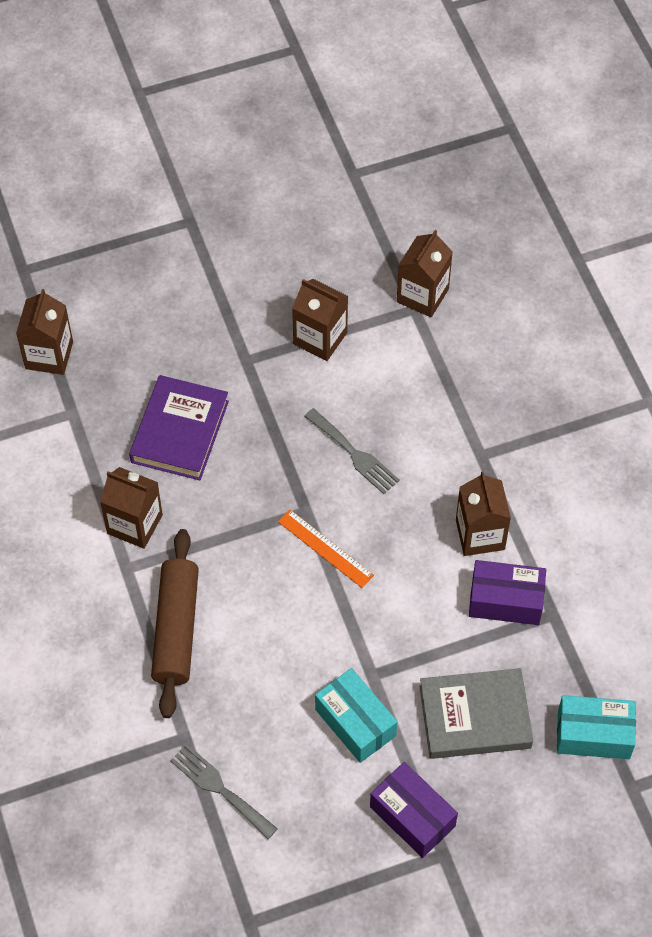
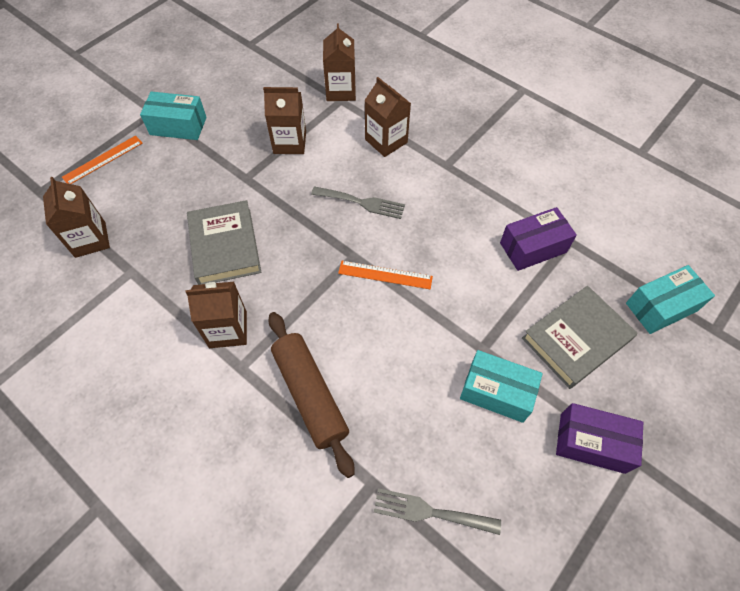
camera: 30 degrees left, 0 degrees up
purple book [129,375,229,480] -> grey book [187,200,261,285]
brown carton [456,471,511,556] -> brown carton moved to [364,77,411,157]
none -> orange ruler [62,135,143,184]
none -> turquoise box [140,92,207,140]

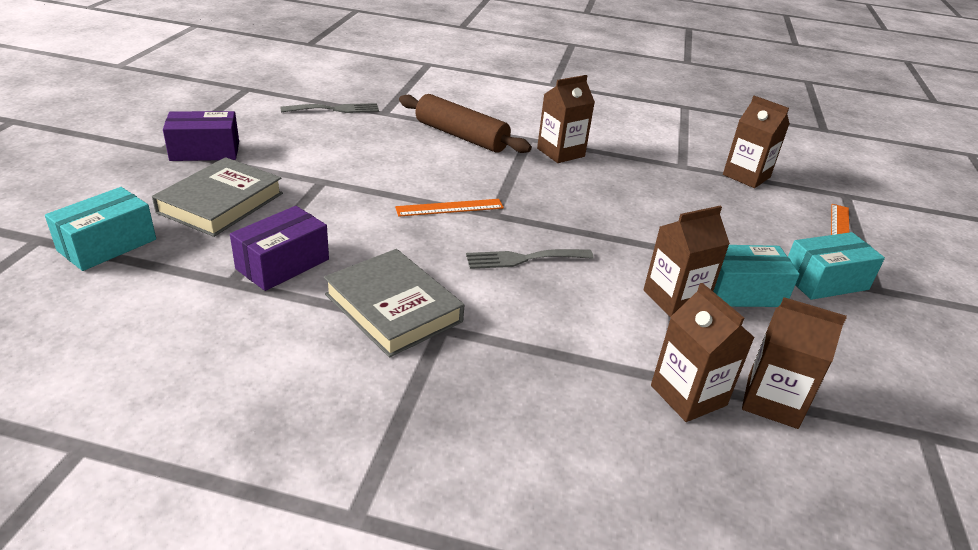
camera: 150 degrees right, 25 degrees down
grey book [187,200,261,285] -> grey book moved to [324,249,464,358]
brown carton [364,77,411,157] -> brown carton moved to [742,297,847,429]
turquoise box [460,350,543,423] -> turquoise box moved to [713,245,800,307]

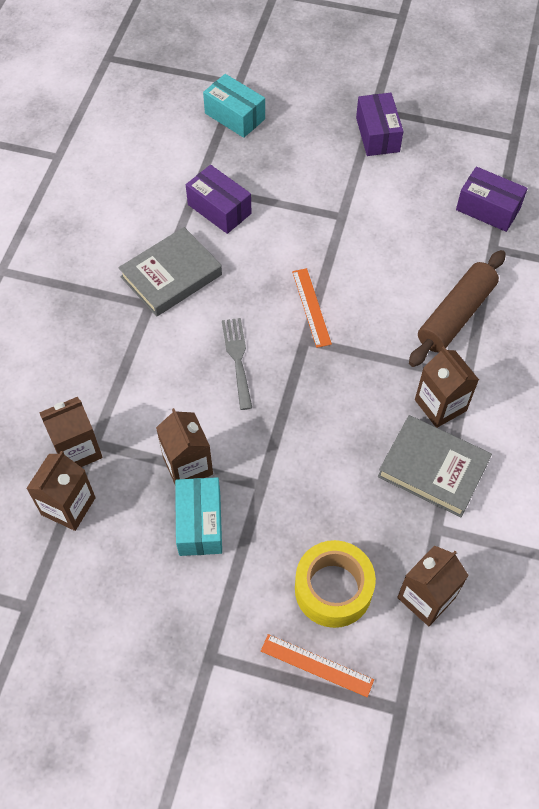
camera: 95 degrees right, 25 degrees up
grey book [152,157,283,237] -> grey book moved to [378,415,492,517]
grey fork [280,103,379,113] -> purple box [456,166,528,232]
turquoise box [788,232,885,300] -> none
none -> yellow tape [295,540,376,628]

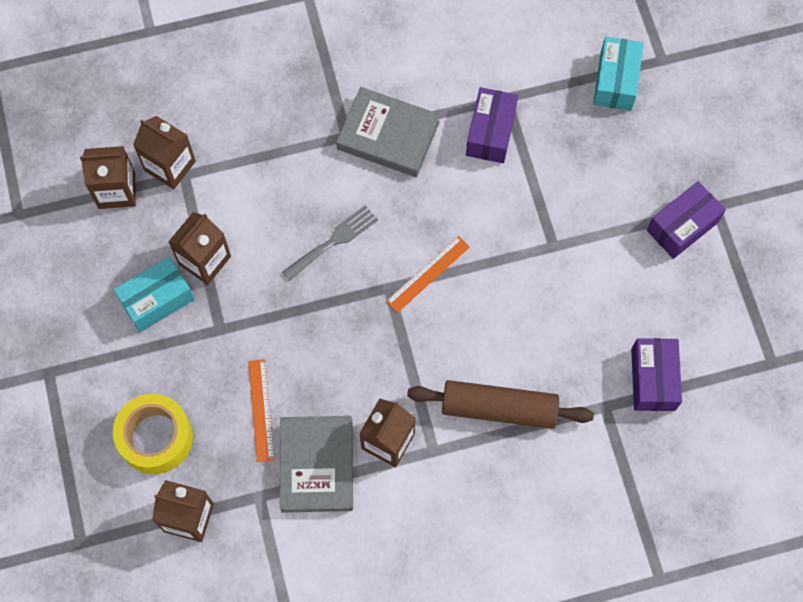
camera: 60 degrees right, 10 degrees up
orange ruler [261,634,374,697] -> orange ruler moved to [248,359,274,462]

